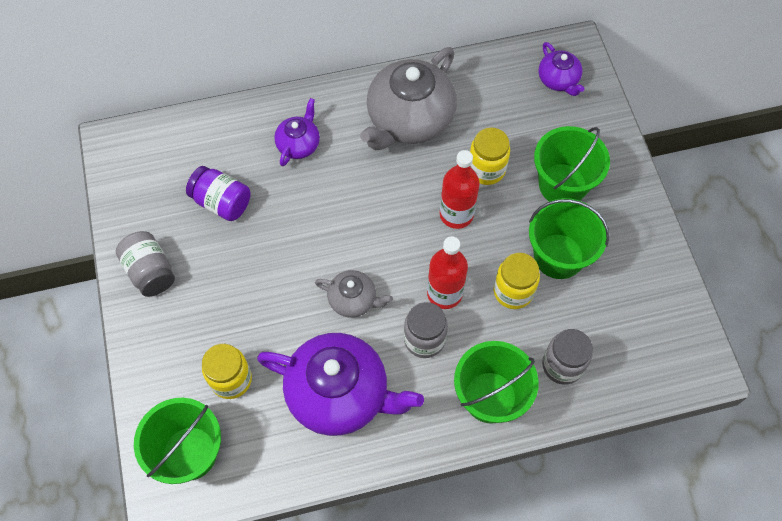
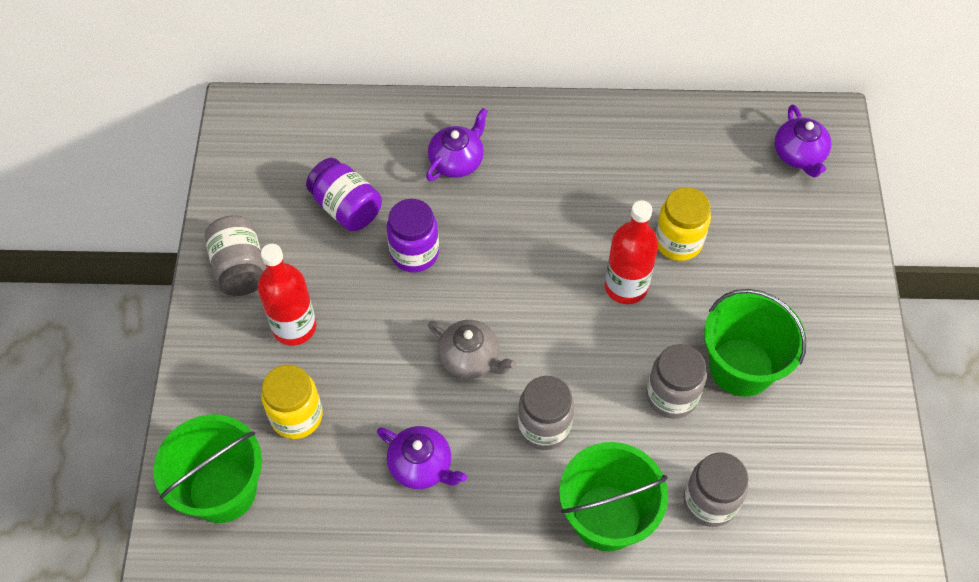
camera: 15 degrees right, 5 degrees down
purple teapot [257,333,424,436] -> purple teapot [377,426,467,489], size x0.50
grey teapot [360,47,457,150] -> none
red bottle [427,236,468,309] -> red bottle moved to [258,244,316,345]
yellow jar [494,253,540,309] -> grey jar [646,344,706,419]
green bucket [534,126,610,201] -> none
none -> purple jar [386,199,439,273]

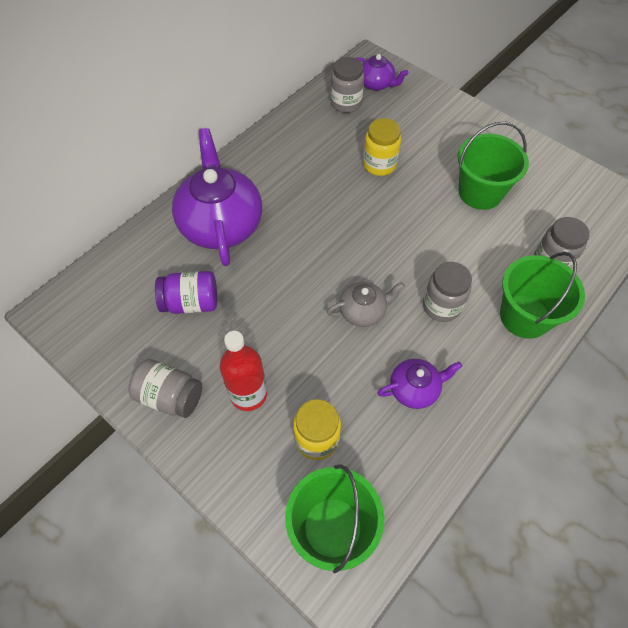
camera: 50 degrees left, 0 degrees up
purple jar [386,199,439,273] -> none
purple teapot [426,108,488,181] -> purple teapot [172,128,262,266], size x2.00
red bottle [605,200,658,304] -> none
grey jar [646,344,706,419] -> grey jar moved to [330,57,364,113]

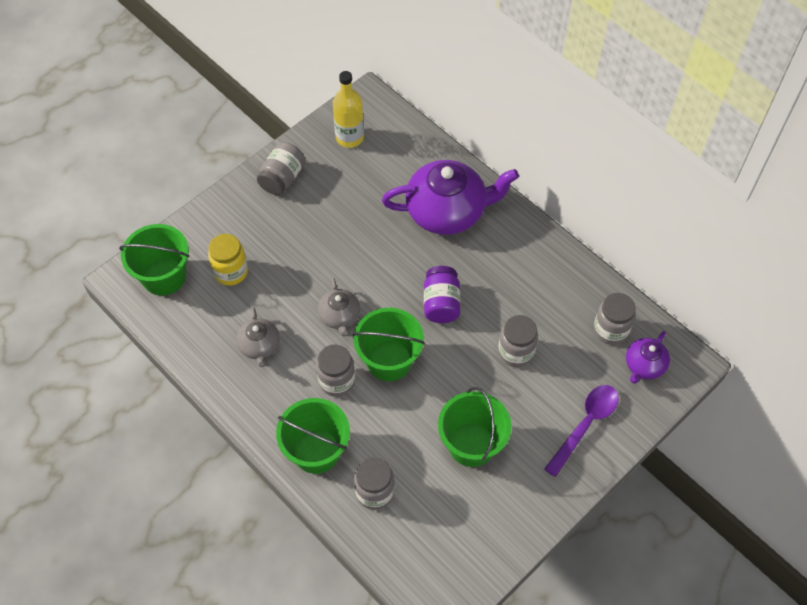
camera: 95 degrees right, 0 degrees up
purple jar [155,271,217,314] -> purple jar moved to [424,266,460,323]
red bottle [220,331,267,411] -> none
yellow jar [363,118,401,176] -> grey jar [498,315,538,367]
purple teapot [378,359,462,409] -> grey teapot [237,307,280,367]
none -> yellow bottle [333,71,364,148]
none -> green bucket [353,308,425,381]
none -> purple spoon [544,385,619,477]

